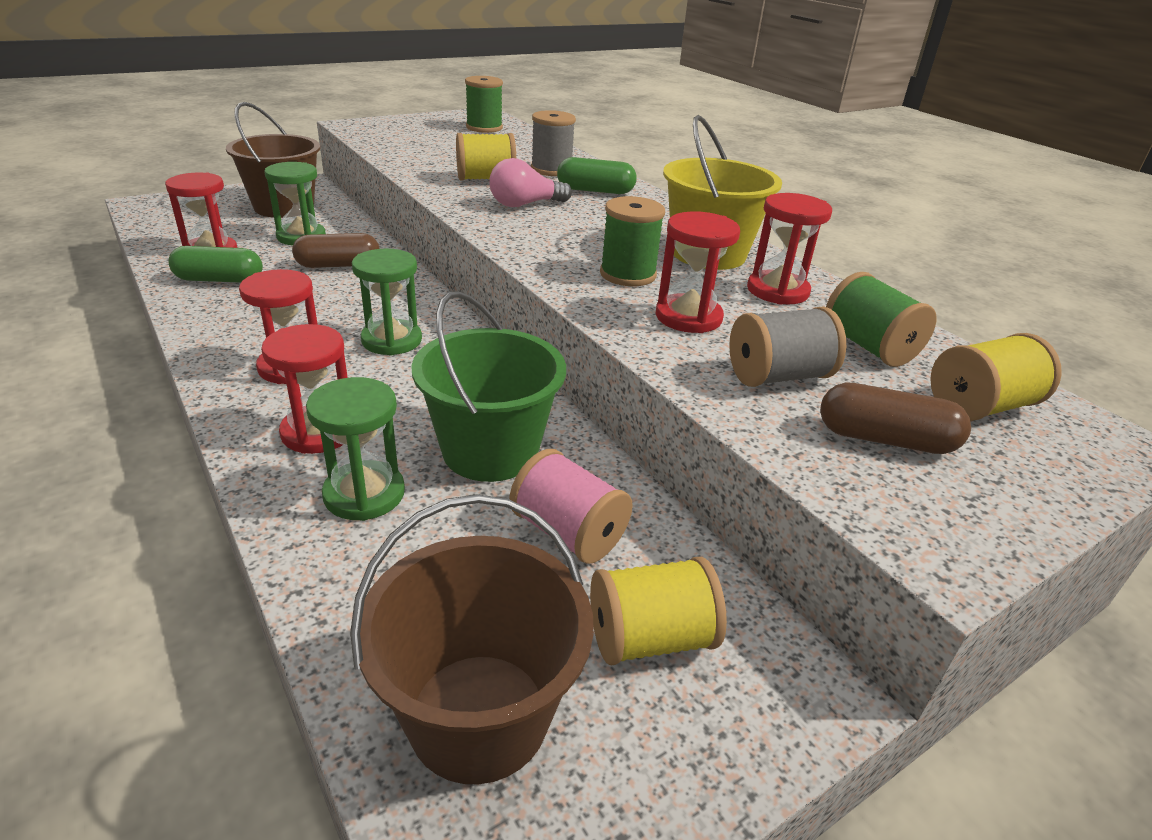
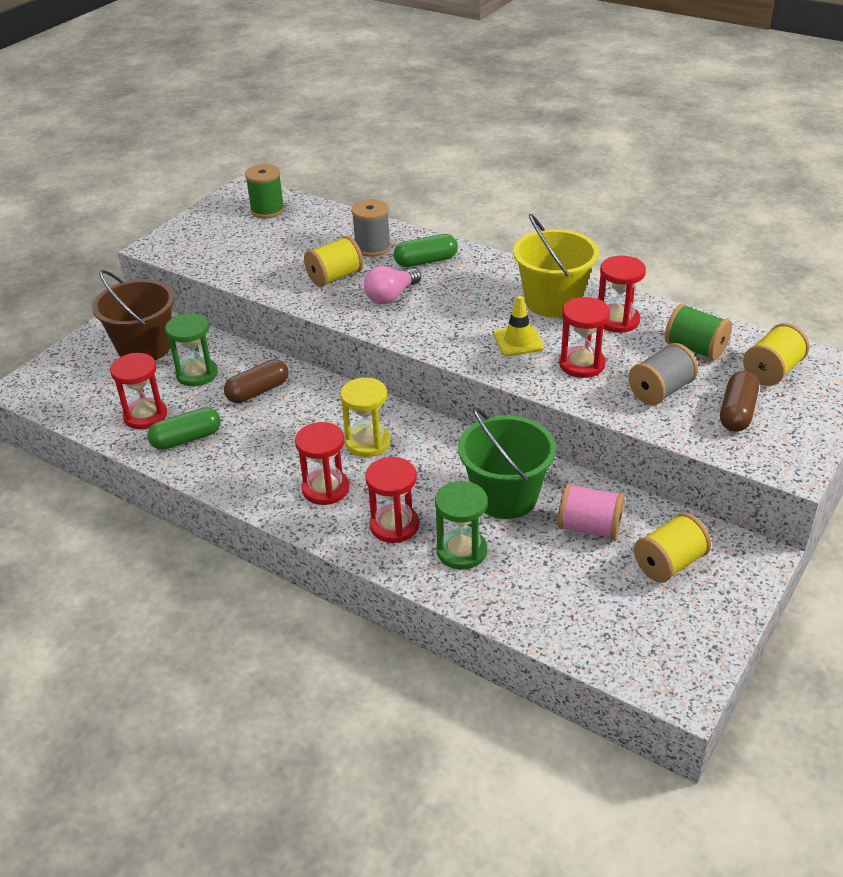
camera: 20 degrees left, 5 degrees up
brown bucket [350,494,594,784] -> none
green hourglass [352,249,422,355] -> yellow hourglass [340,378,390,457]
green spool [600,196,665,286] -> yellow traffic cone [493,296,544,356]
brown capsule [820,383,971,454] -> brown capsule turned 60 degrees counterclockwise [720,371,759,432]

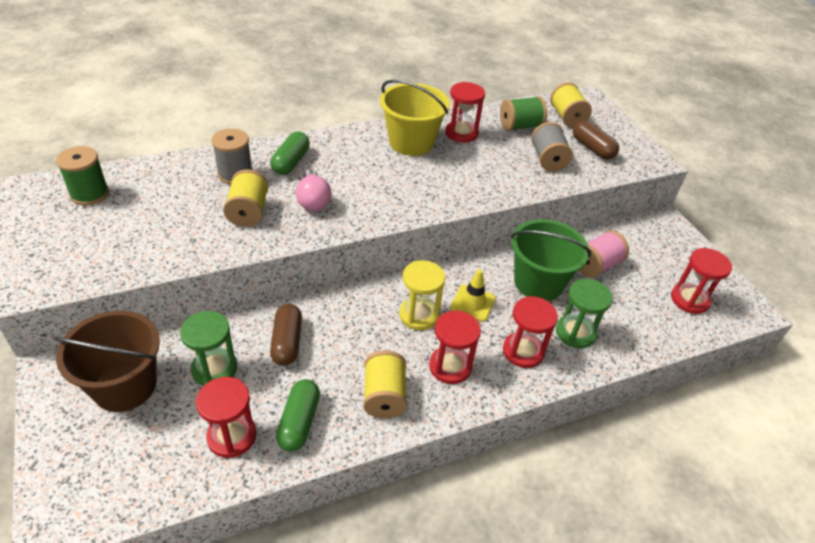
camera: 60 degrees left, 5 degrees up
yellow traffic cone [493,296,544,356] -> yellow traffic cone moved to [450,269,496,322]
red hourglass [559,297,610,378] -> red hourglass moved to [671,248,732,314]
yellow spool [634,513,711,583] -> yellow spool moved to [363,351,407,418]

